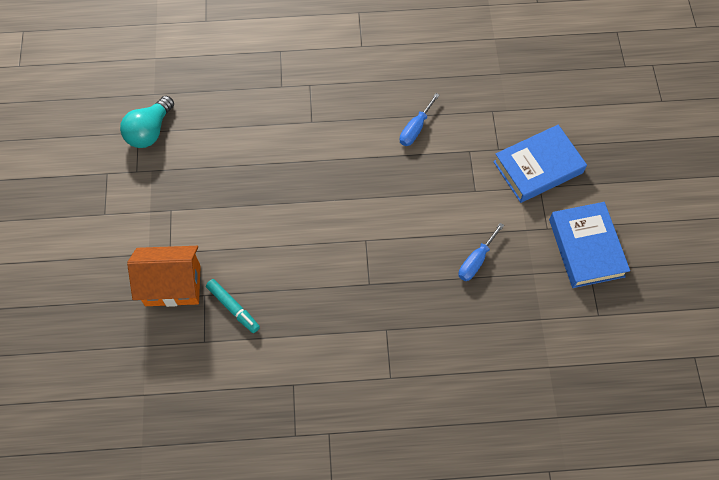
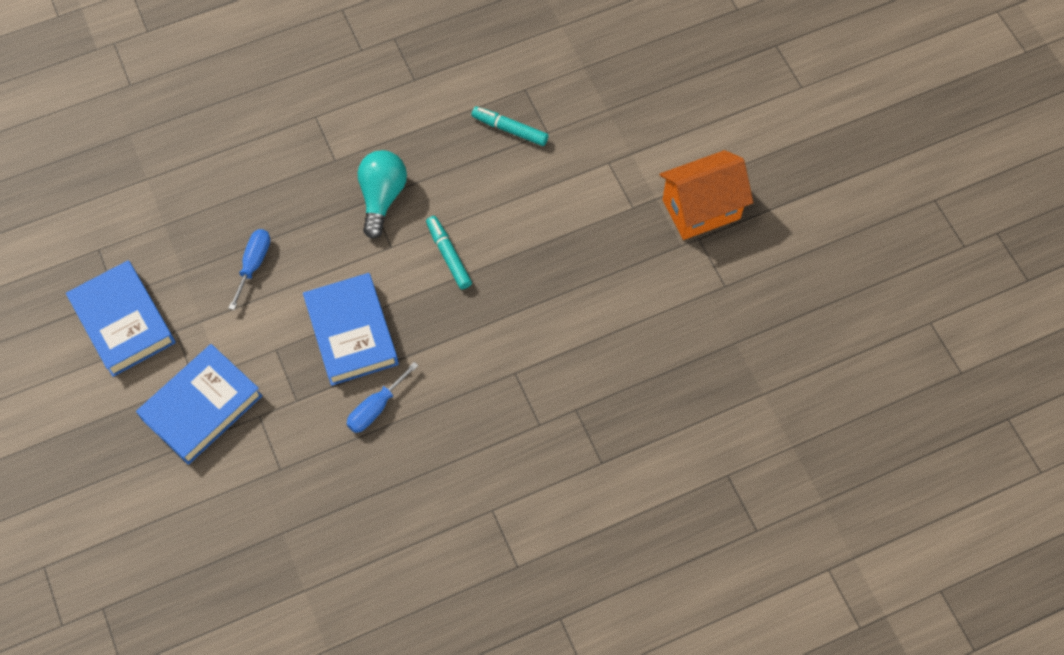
camera: 160 degrees right, 0 degrees up
turquoise light bulb [120,96,174,148] -> turquoise light bulb moved to [358,150,407,239]
orange house [127,246,201,307] -> orange house moved to [659,150,753,240]
blue screwdriver [400,93,440,146] -> blue screwdriver turned 150 degrees counterclockwise [347,362,419,433]
none -> blue book [303,273,399,386]
none -> turquoise marker [426,216,472,289]

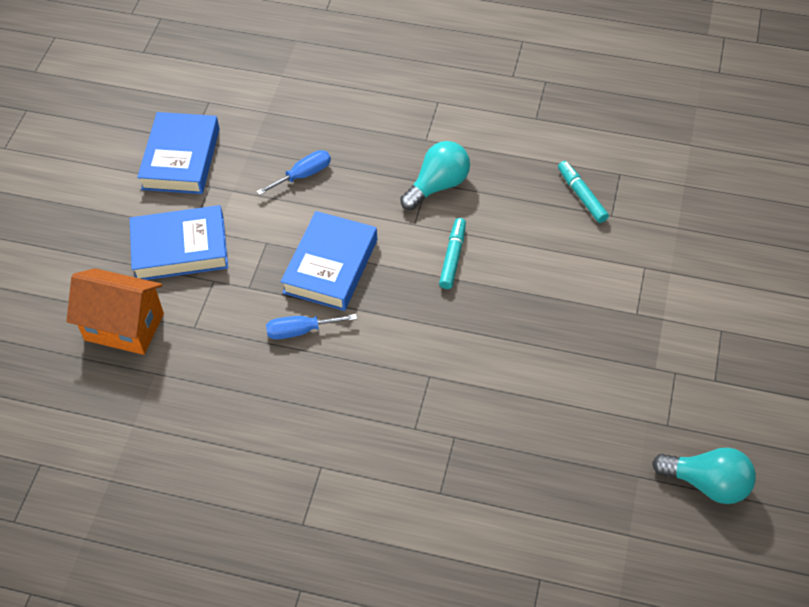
camera: 40 degrees right, 10 degrees down
orange house [659,150,753,240] -> orange house moved to [66,268,164,355]
none -> turquoise light bulb [652,448,756,504]

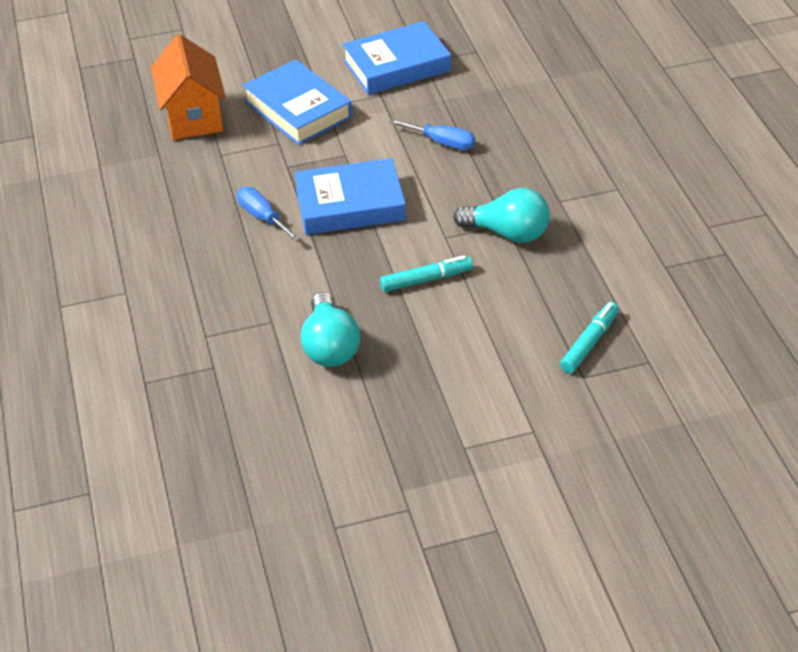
camera: 60 degrees right, 10 degrees down
turquoise light bulb [652,448,756,504] -> turquoise light bulb moved to [301,292,360,367]

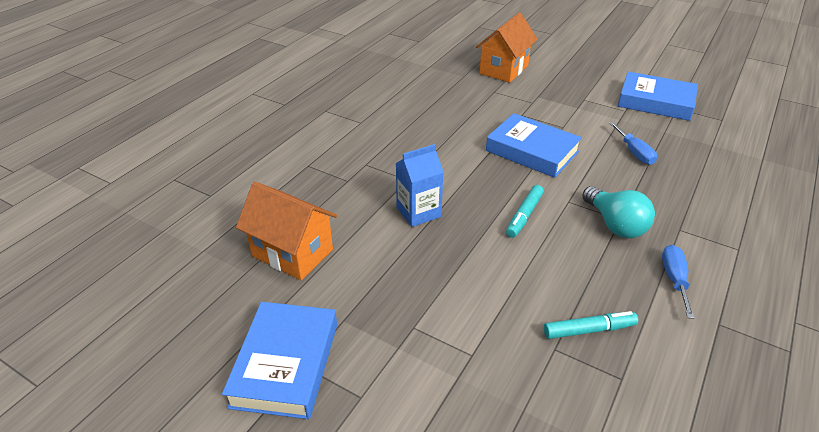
camera: 45 degrees right, 5 degrees down
blue screwdriver [237,187,301,242] -> blue screwdriver moved to [662,245,695,319]
blue book [242,60,352,145] -> blue book moved to [222,302,337,419]
turquoise light bulb [301,292,360,367] -> blue carton [396,144,444,227]
turquoise marker [380,256,473,292] -> turquoise marker turned 90 degrees clockwise [506,185,544,238]
none -> orange house [236,182,337,280]

